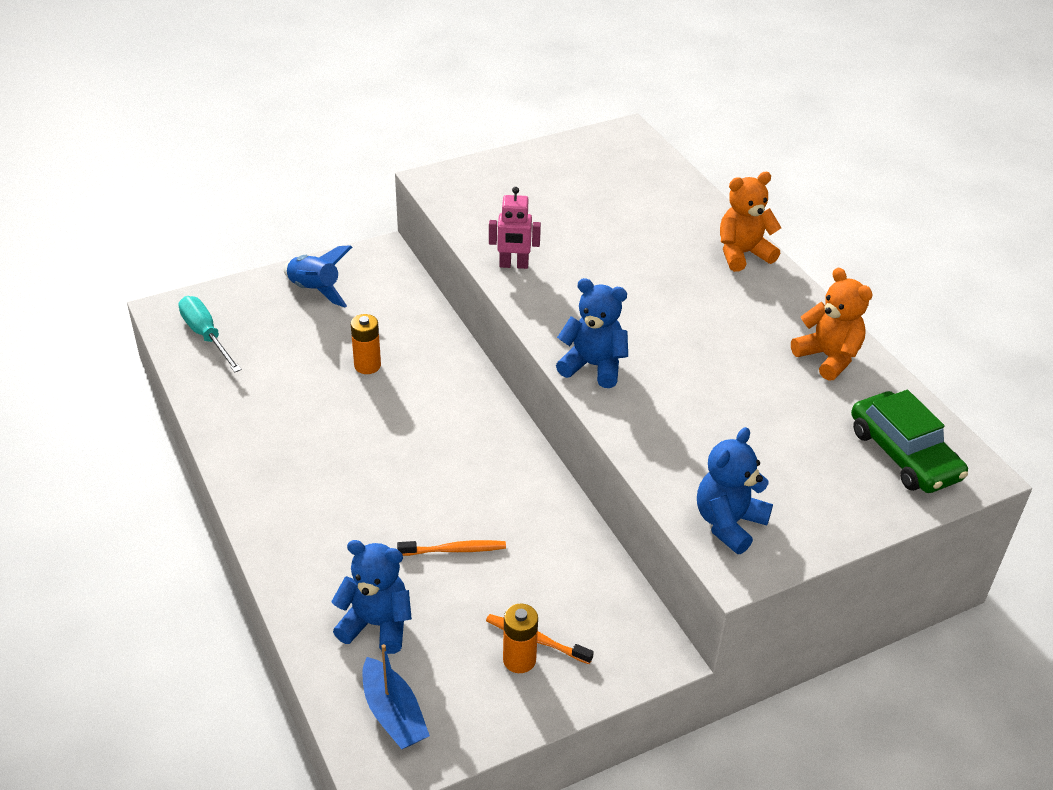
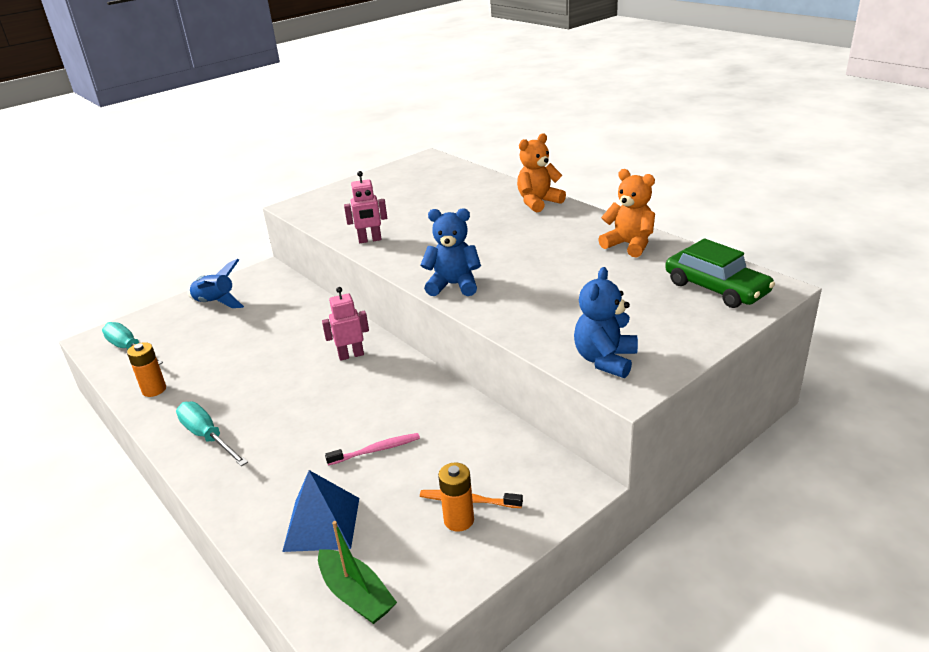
camera: 10 degrees left, 10 degrees down
blue teddy bear [331,540,412,654] -> blue pyramid [282,470,359,552]
orange battery [351,314,381,374] -> orange battery moved to [127,342,166,397]
blue boat [362,644,430,749] -> green boat [318,521,397,624]
orange toothbrush [397,540,506,556] -> pink toothbrush [325,433,420,466]
none -> turquoise screwdriver [176,401,248,466]
none -> pink robot [322,287,369,361]

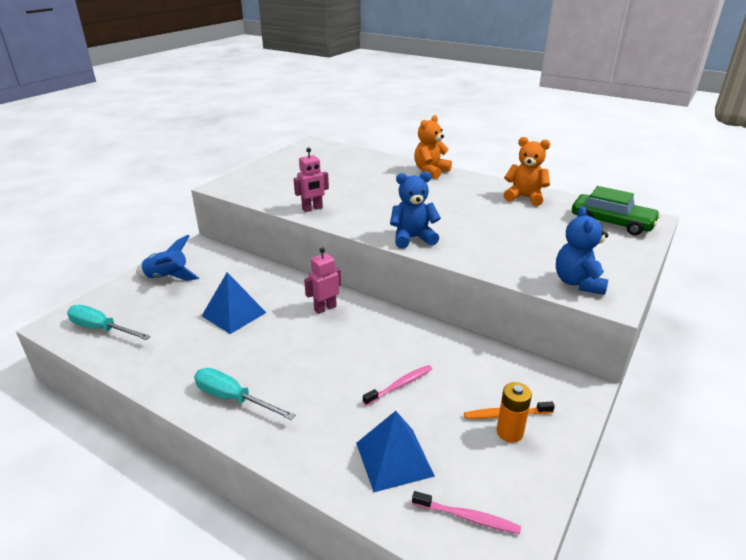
camera: 20 degrees left, 0 degrees up
orange battery [127,342,166,397] -> none
green boat [318,521,397,624] -> pink toothbrush [412,491,521,534]
none -> blue pyramid [202,272,266,334]

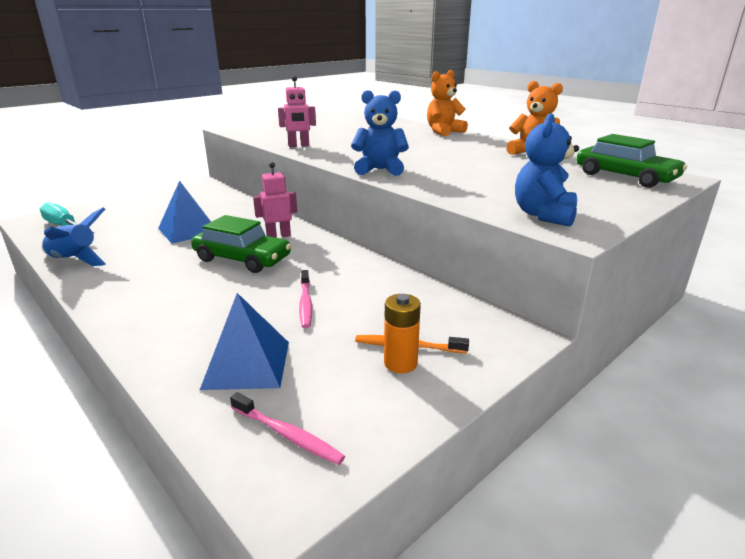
camera: 15 degrees right, 5 degrees down
blue rocket [136,235,199,281] -> blue rocket moved to [42,207,106,266]
turquoise screwdriver [194,368,296,420] -> none
pink toothbrush [363,365,432,406] -> pink toothbrush turned 105 degrees clockwise [299,270,312,328]
none -> green car [191,215,291,273]

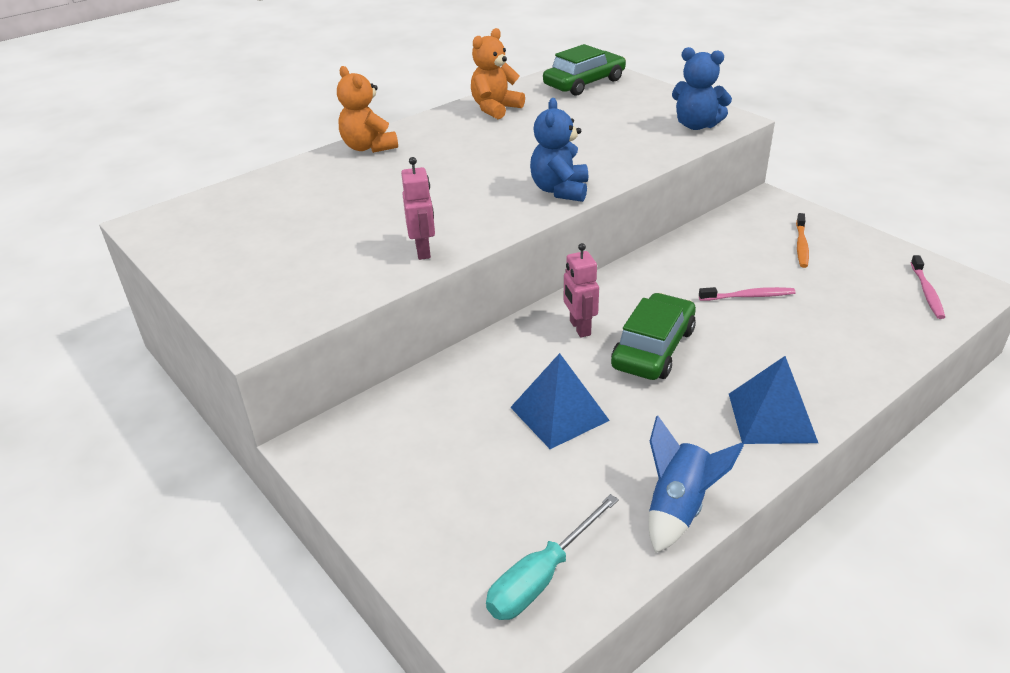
camera: 85 degrees left, 10 degrees up
blue pyramid [200,293,289,390] -> blue pyramid moved to [729,356,818,444]
pink toothbrush [230,392,345,465] -> pink toothbrush turned 150 degrees clockwise [911,255,945,319]
orange battery [384,294,421,373] -> none

